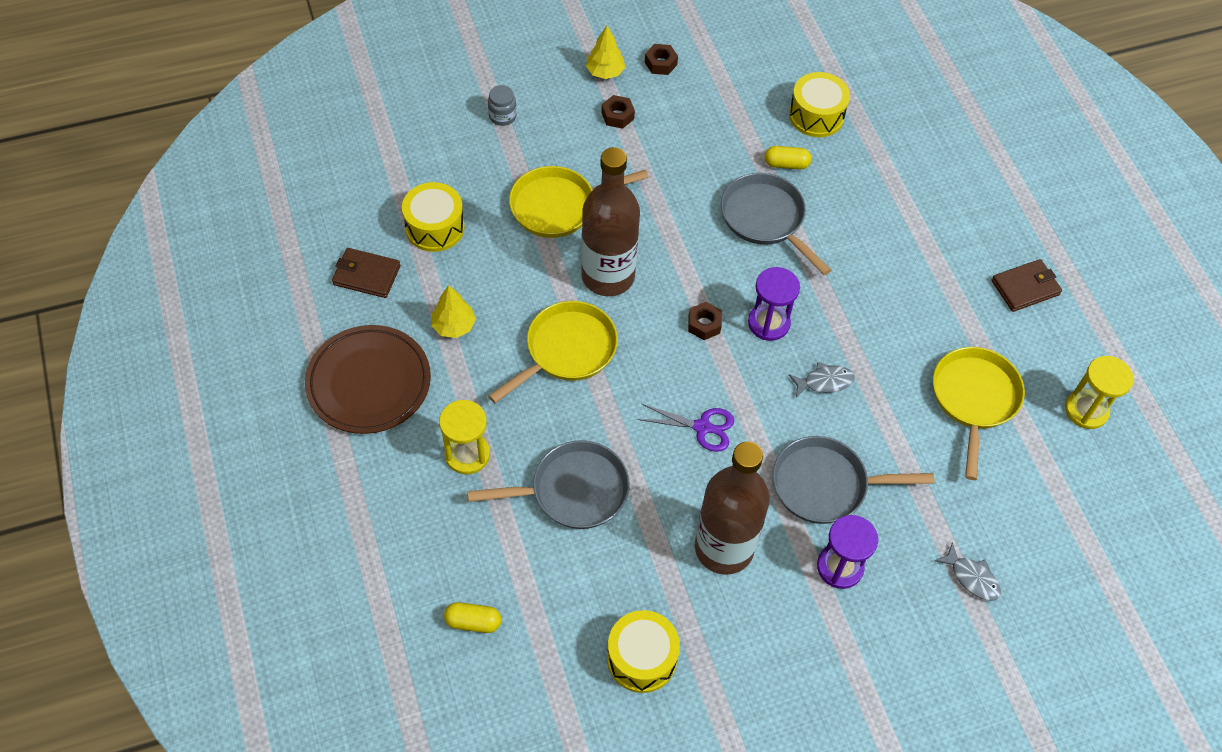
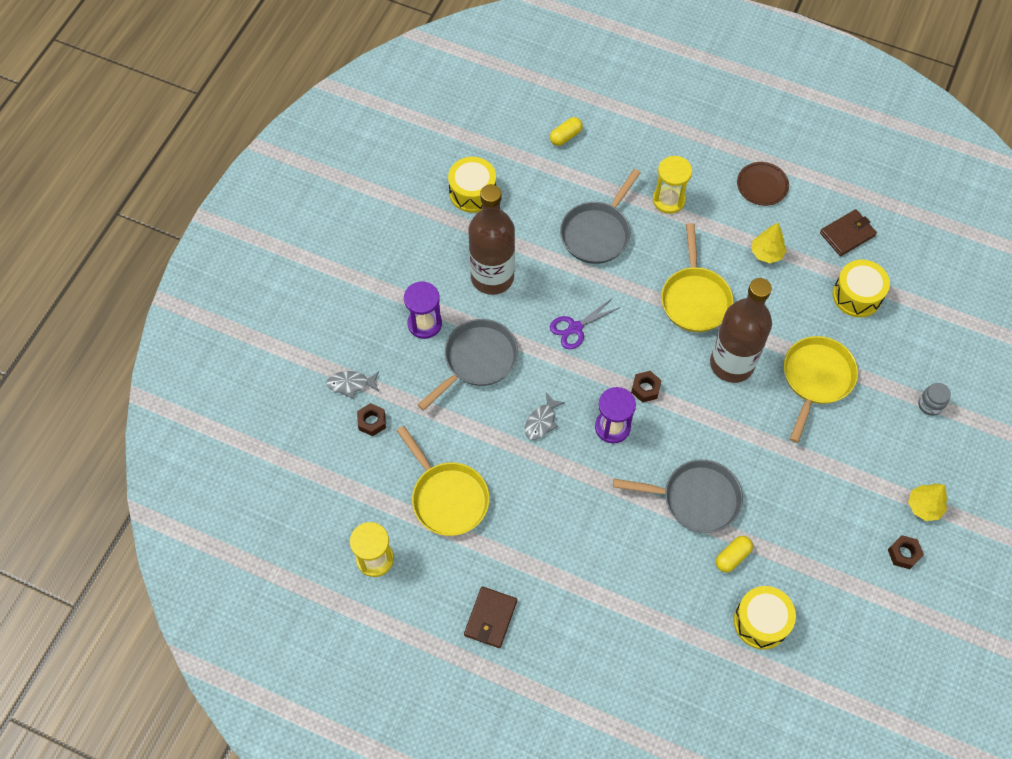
camera: 135 degrees right, 5 degrees up
brown plate [305,325,431,434] -> brown plate [737,162,789,206], size x0.56
brown nut [602,95,635,129] -> brown nut moved to [357,403,386,436]

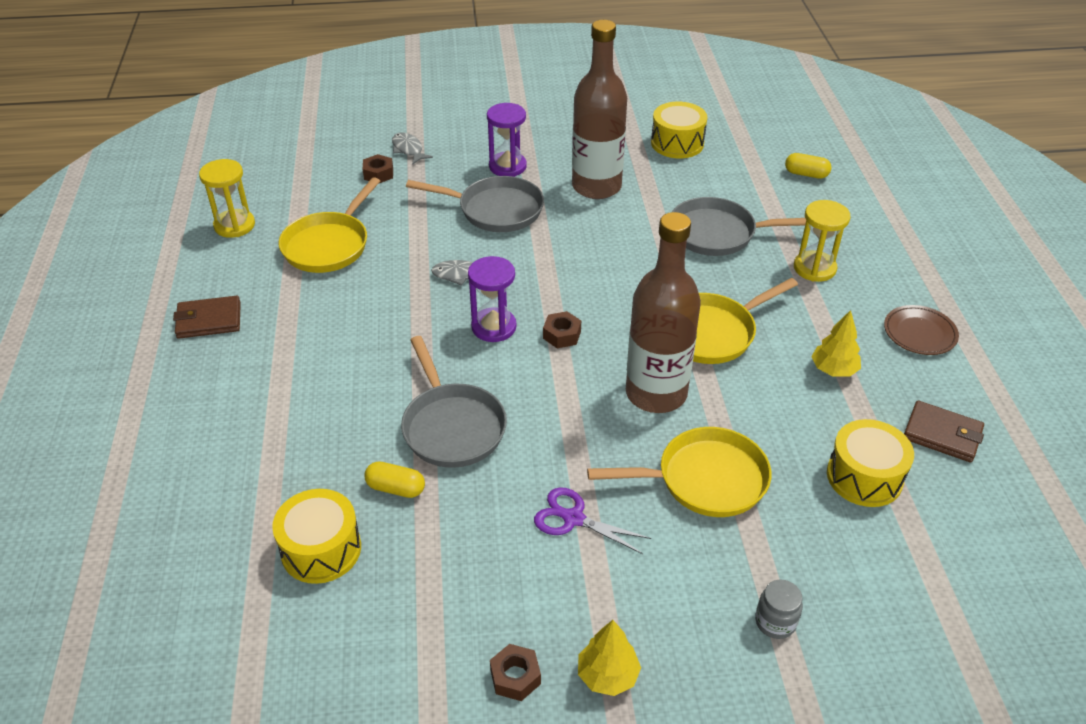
camera: 60 degrees right, 20 degrees down
purple scissors [550,299,621,349] -> purple scissors moved to [534,487,651,554]

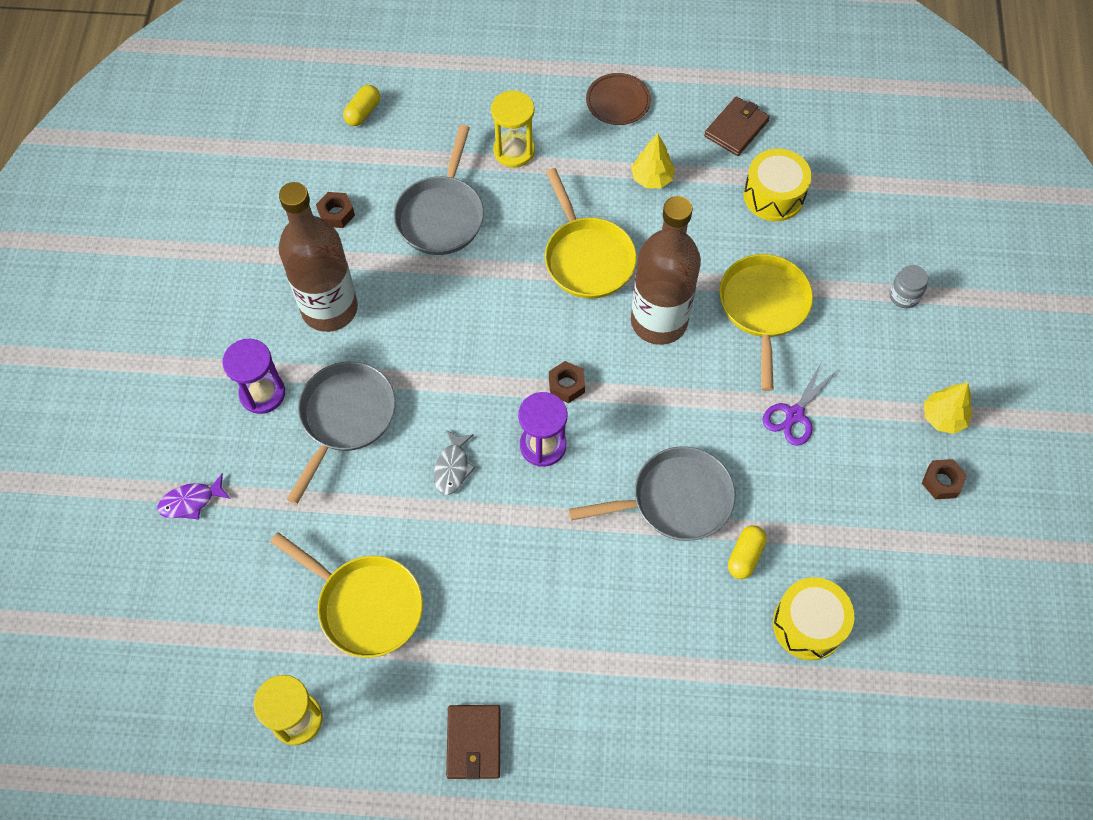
camera: 80 degrees left, 20 degrees up
brown nut [363,154,393,183] -> brown nut moved to [316,192,355,228]
grey fish [392,132,433,165] -> purple fish [157,473,231,519]
yellow drum [651,102,707,158] -> none

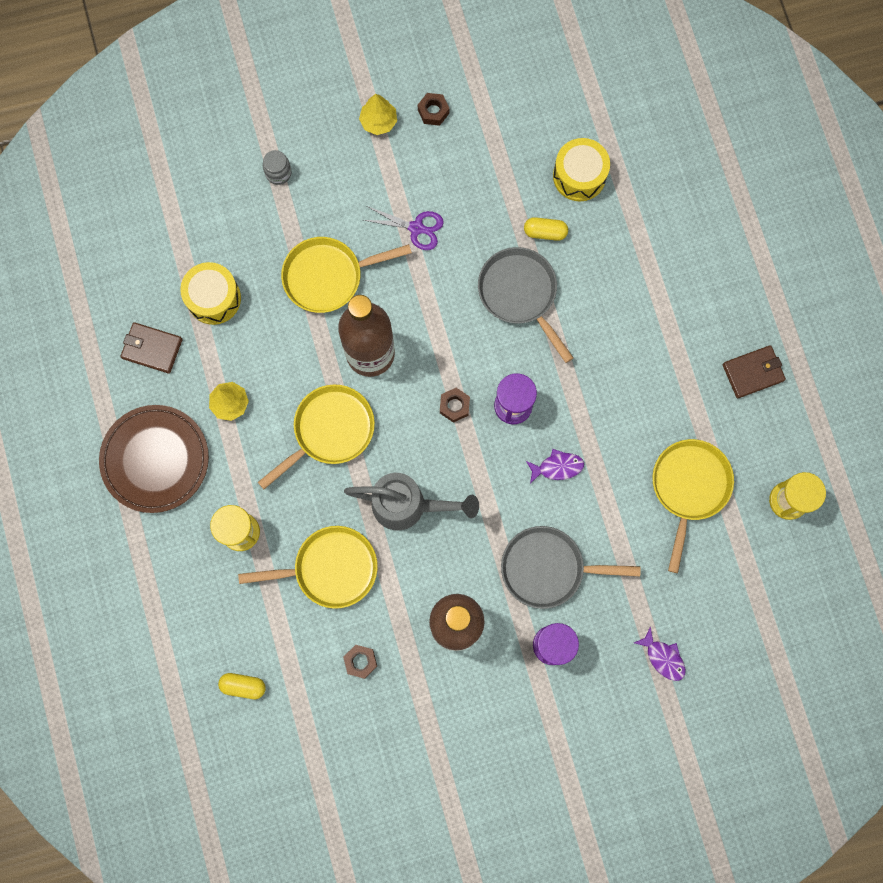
camera: 110 degrees left, 15 degrees up
grey pan [394,125,484,255] -> yellow pan [238,526,378,609]
grey fish [434,430,476,495] -> purple fish [526,449,584,484]
brown plate [586,73,651,125] -> brown plate [99,405,209,513], size x1.78
none -> grey watering can [344,473,479,531]

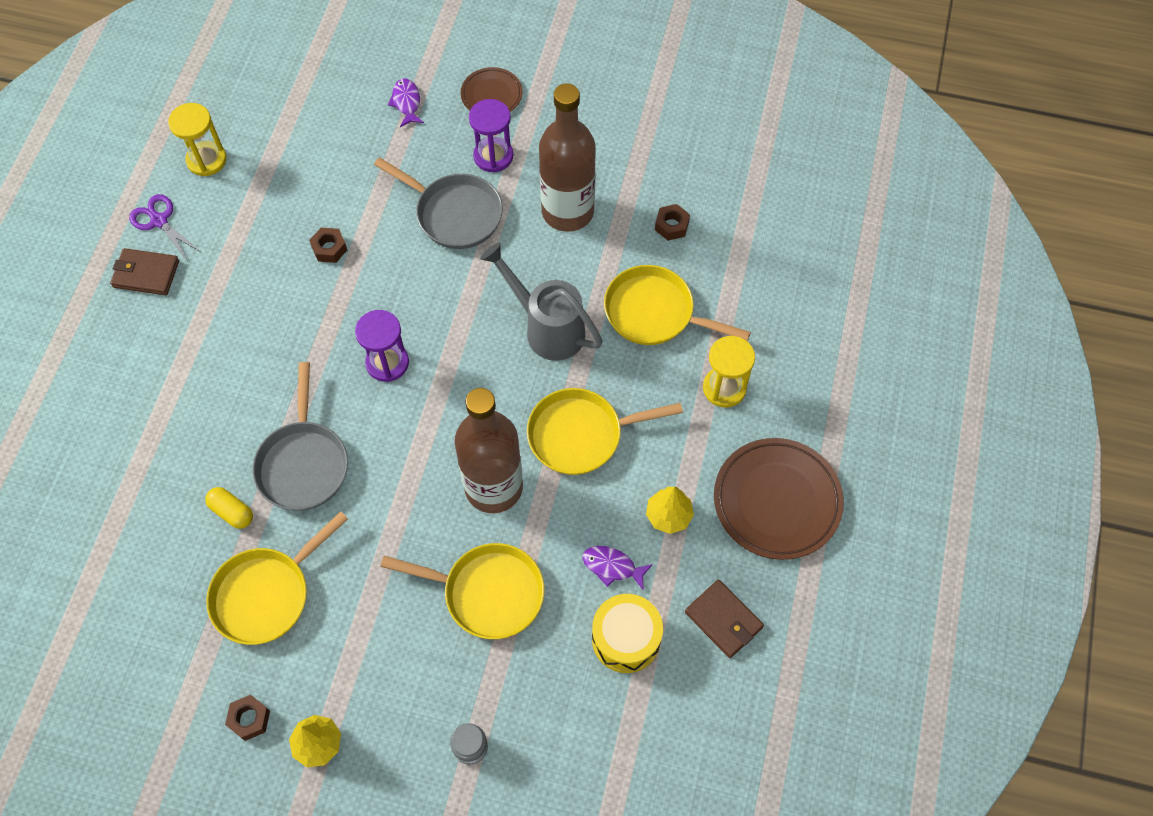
camera: 150 degrees left, 15 degrees down
yellow capsule [218,673,266,699] -> none
purple scissors [364,206,444,250] -> purple scissors moved to [129,194,202,260]
brown nut [440,388,470,423] -> brown nut moved to [309,228,347,263]
purple fish [526,449,584,484] -> purple fish moved to [582,546,653,590]
yellow drum [553,138,610,201] -> none
yellow pan [652,439,734,573] -> yellow pan moved to [206,511,348,645]
none -> brown plate [461,67,523,112]

